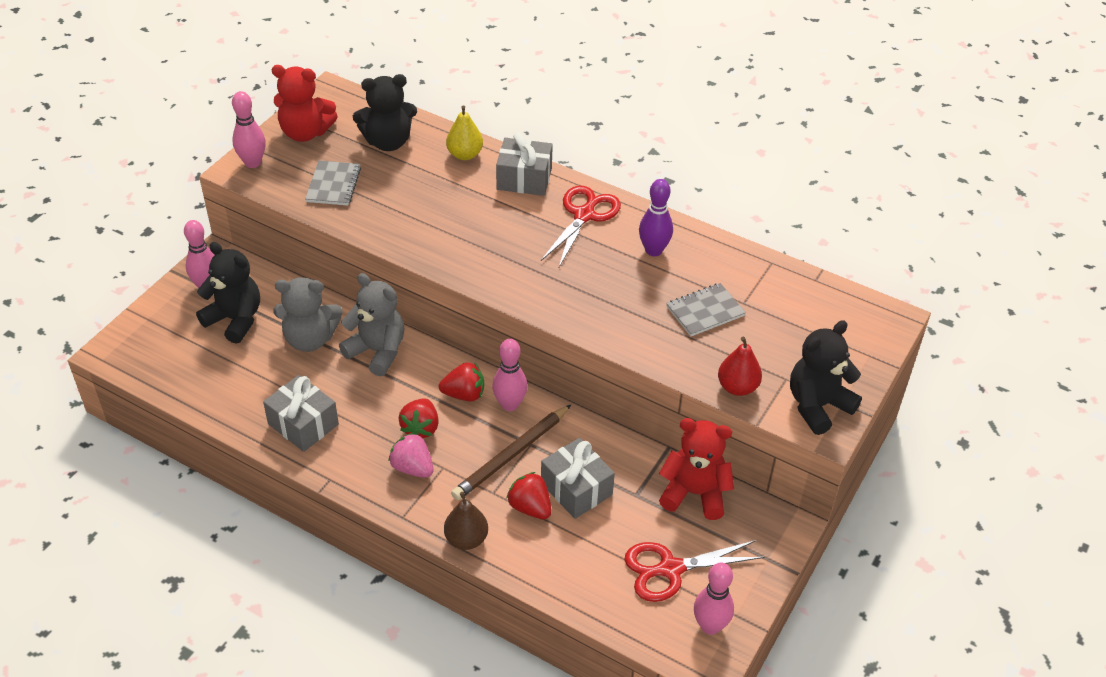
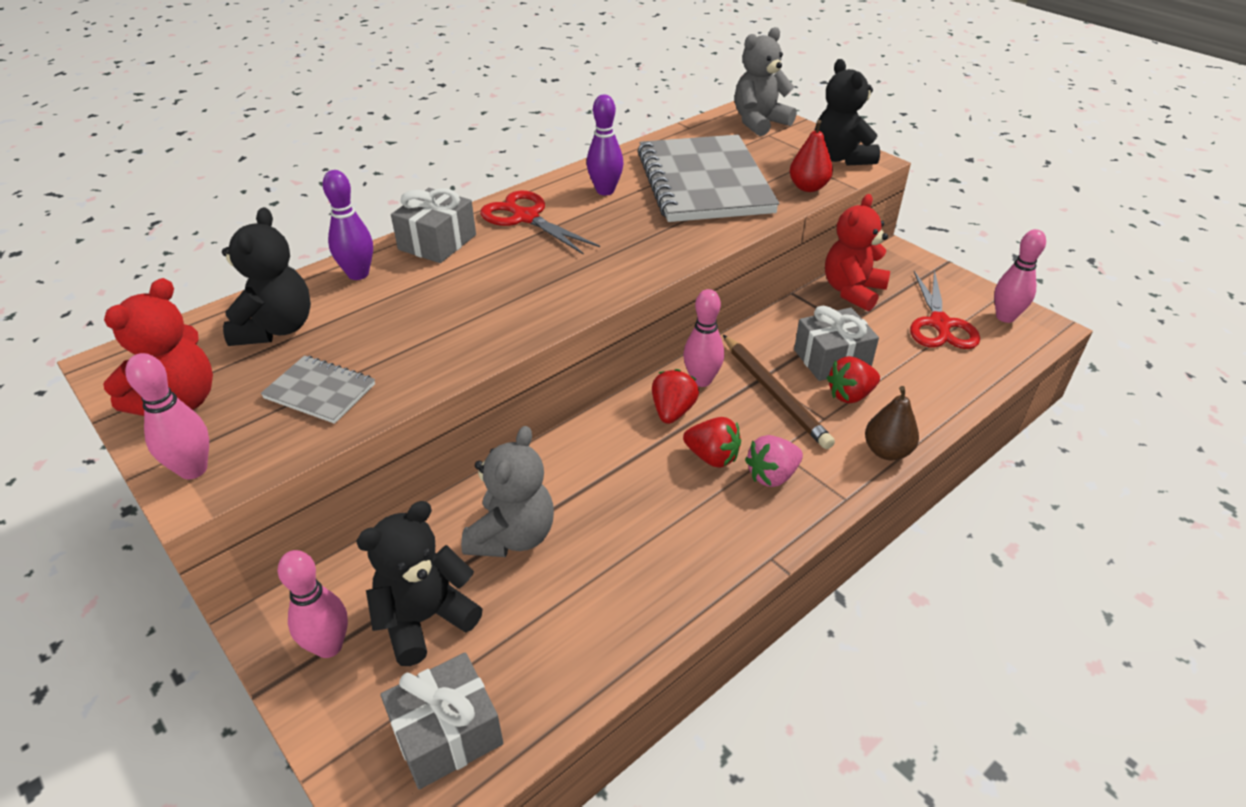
camera: 70 degrees left, 5 degrees down
grey gift [263,375,339,452] -> grey gift moved to [380,653,503,789]
grey teddy bear [339,273,405,377] -> grey teddy bear moved to [735,27,797,136]
yellow pear [446,105,483,160] -> purple bowling pin [323,170,373,280]
grey notebook [666,283,746,336] -> grey notebook [637,135,779,222], size x2.26

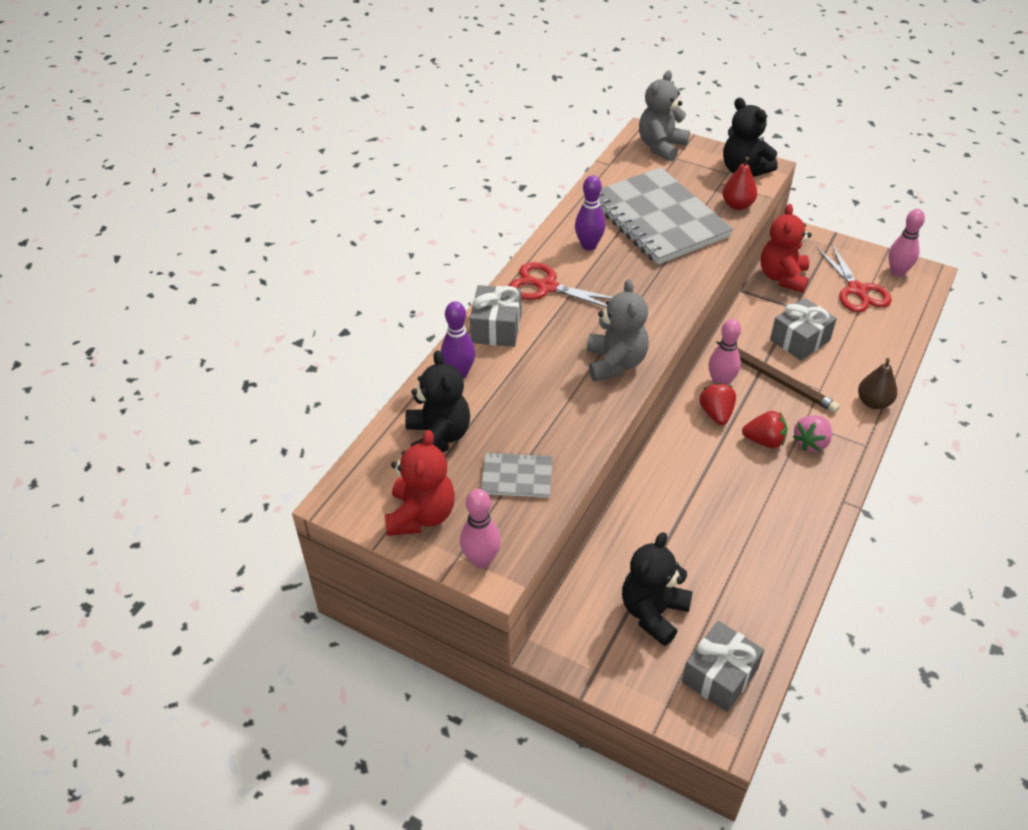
camera: 20 degrees left, 5 degrees up
pink bowling pin [277,550,348,658] -> none
grey teddy bear [461,426,554,557] -> grey teddy bear moved to [587,279,649,381]
red strawberry [827,356,880,403] -> none

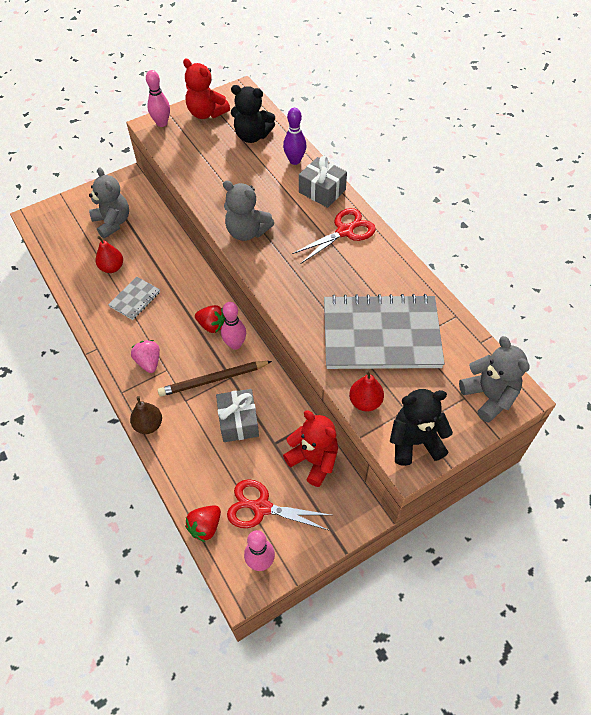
camera: 120 degrees right, 10 degrees up
grey notebook [481,452,553,498] -> grey notebook moved to [108,276,160,320]
purple bowling pin [575,175,606,251] -> none
black teddy bear [622,532,693,646] -> grey teddy bear [89,167,129,239]
grey gift [682,621,764,712] -> none
red strawberry [742,411,787,448] -> red strawberry moved to [185,505,221,542]
none -> red pear [95,236,123,273]

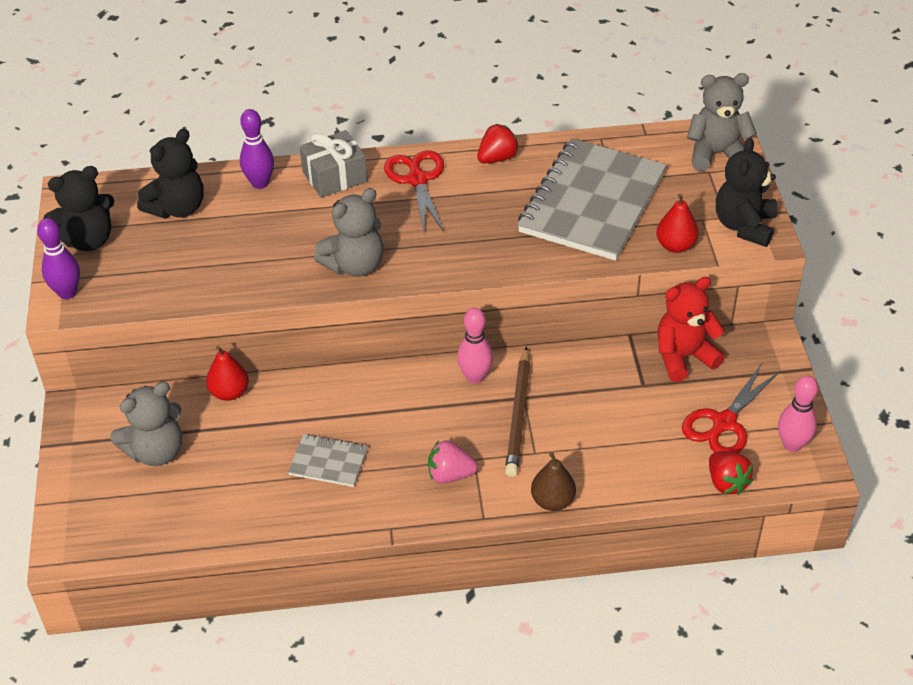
camera: 65 degrees left, 10 degrees down
grey teddy bear [89,167,129,239] -> grey teddy bear turned 150 degrees clockwise [110,382,182,466]
red pear [95,236,123,273] -> red pear moved to [206,346,249,401]
grey notebook [108,276,160,320] -> grey notebook turned 45 degrees counterclockwise [288,434,368,487]
pink bowling pin [146,70,170,127] -> purple bowling pin [37,218,80,299]
red teddy bear [183,59,230,119] -> black teddy bear [43,166,114,251]
red strawberry [195,305,225,333] -> red strawberry moved to [477,124,519,163]
grey gift [216,389,259,442] -> none

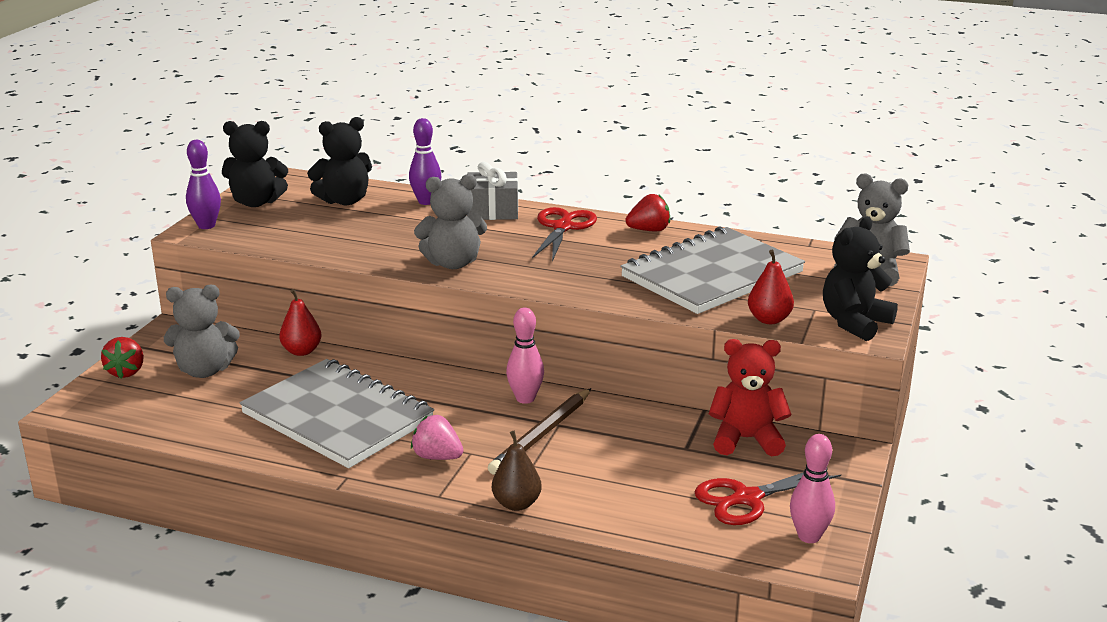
camera: 25 degrees right, 20 degrees down
grey notebook [288,434,368,487] -> grey notebook [240,359,434,468], size x2.26
red strawberry [709,452,753,495] -> red strawberry moved to [101,337,144,378]

